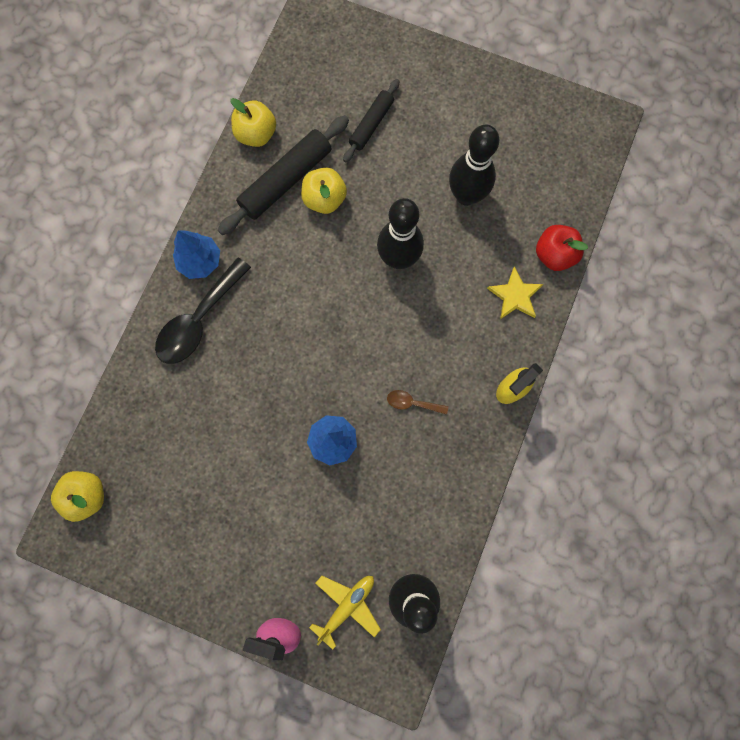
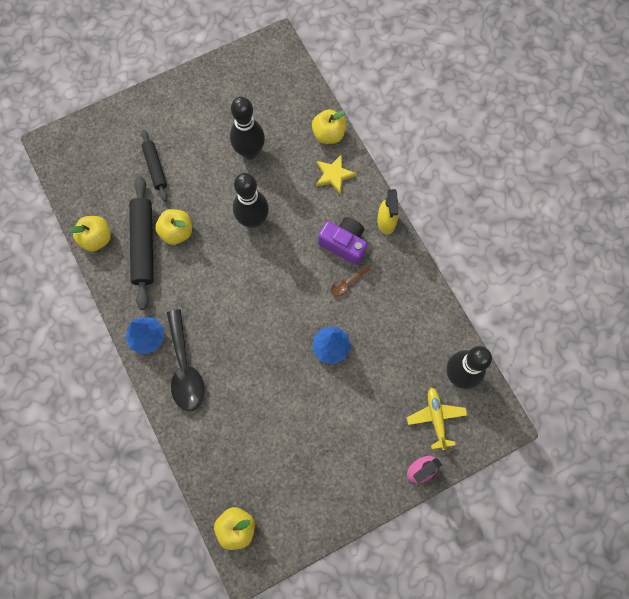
camera: 50 degrees left, 5 degrees down
red apple [536,225,588,271] -> yellow apple [312,109,347,144]
none -> purple camera [318,217,367,265]

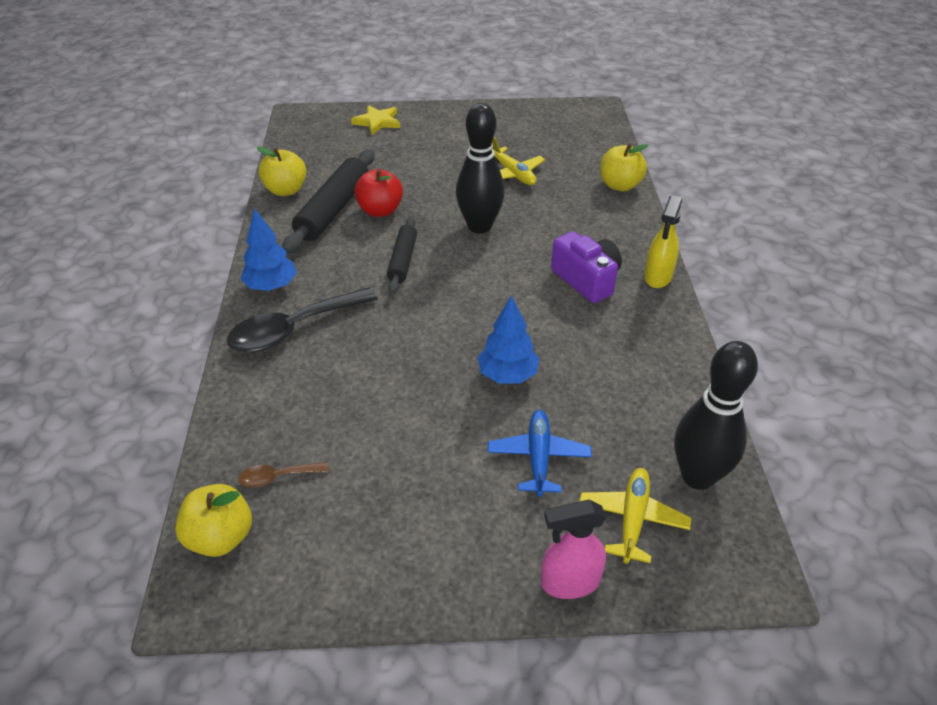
camera: 25 degrees right, 30 degrees down
black rolling pin [141,130,167,202] -> black rolling pin moved to [387,217,417,294]
yellow apple [155,209,192,245] -> red apple [354,169,403,217]
black spoon [167,309,205,411] -> black spoon turned 45 degrees clockwise [227,287,378,352]
black bowling pin [230,97,265,159] -> yellow plane [492,137,545,185]
yellow star [316,155,356,195] -> yellow star moved to [351,105,400,135]
brown spoon [331,265,371,296] -> brown spoon moved to [238,462,329,488]
none -> blue plane [487,410,592,497]

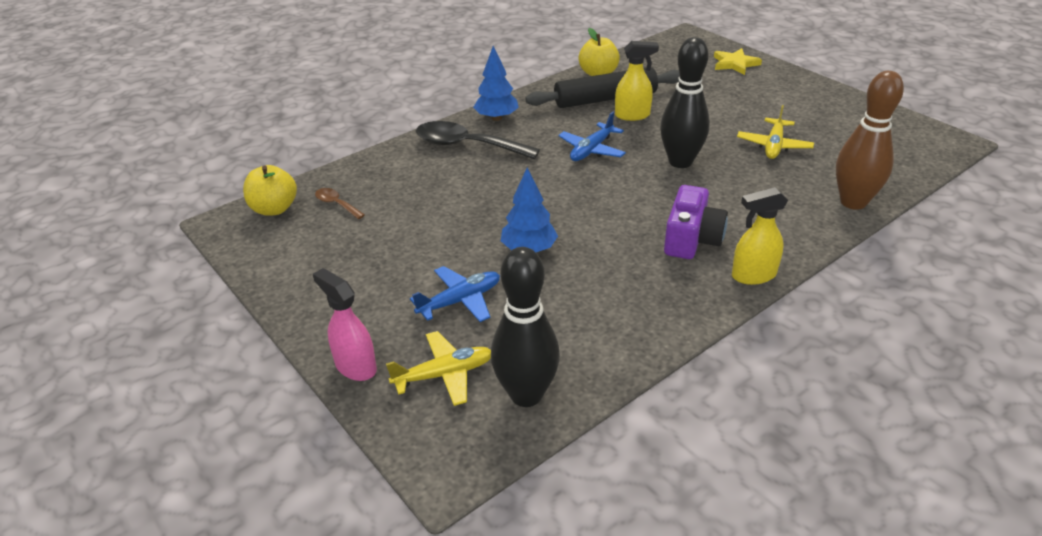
camera: 55 degrees right, 5 degrees down
red apple [354,169,403,217] -> yellow spray bottle [615,41,659,121]
black rolling pin [387,217,417,294] -> blue plane [558,112,626,161]
yellow apple [600,144,649,191] -> brown bowling pin [836,71,904,210]

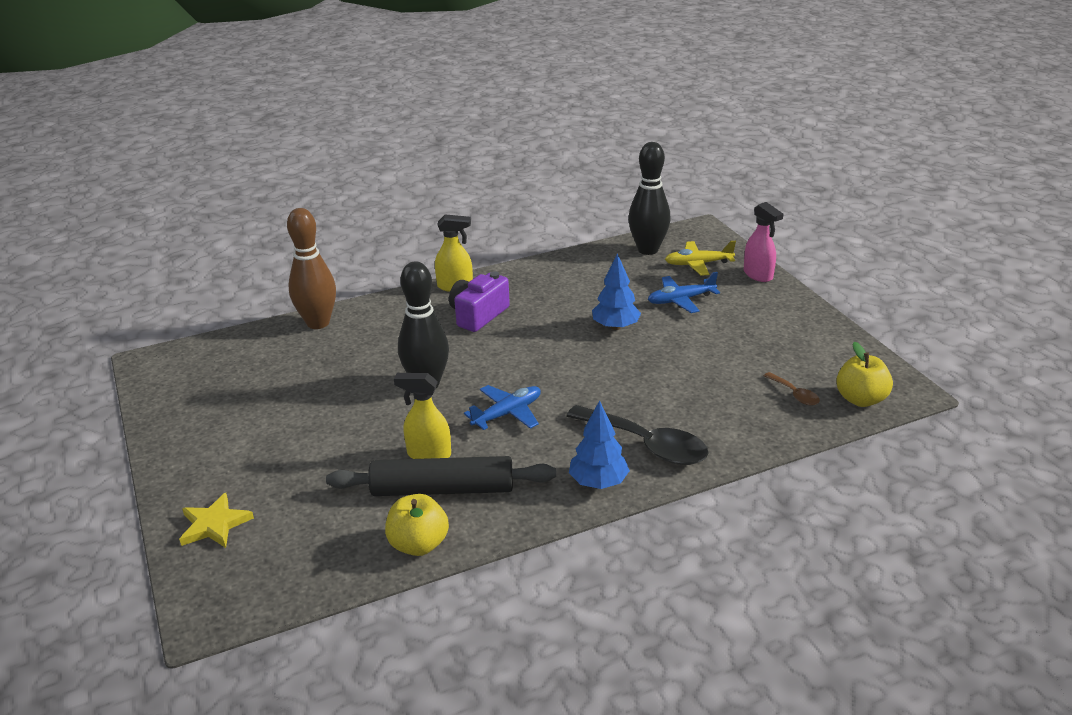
camera: 165 degrees left, 5 degrees down
yellow plane [737,105,814,159] -> none

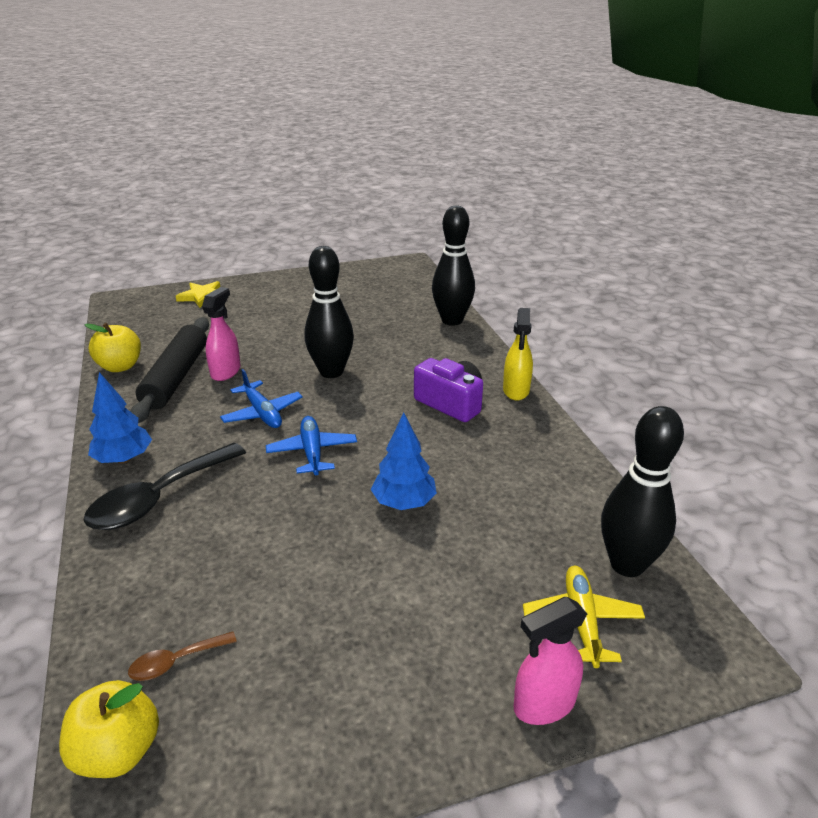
camera: 95 degrees right, 0 degrees up
brown bowling pin [287,208,336,329] -> black bowling pin [432,205,475,326]
yellow spray bottle [394,373,451,459] -> pink spray bottle [202,287,241,381]
blue plane [648,272,720,313] -> blue plane moved to [266,416,357,475]

